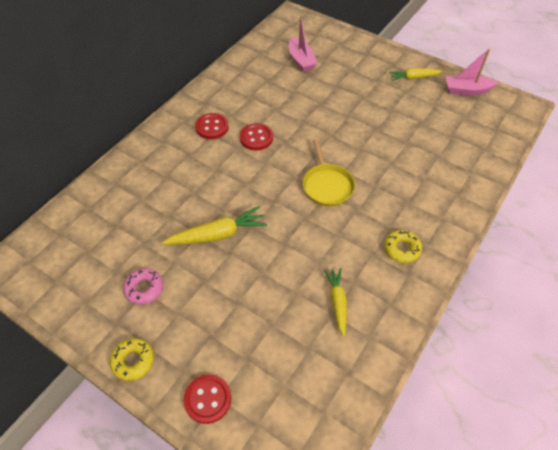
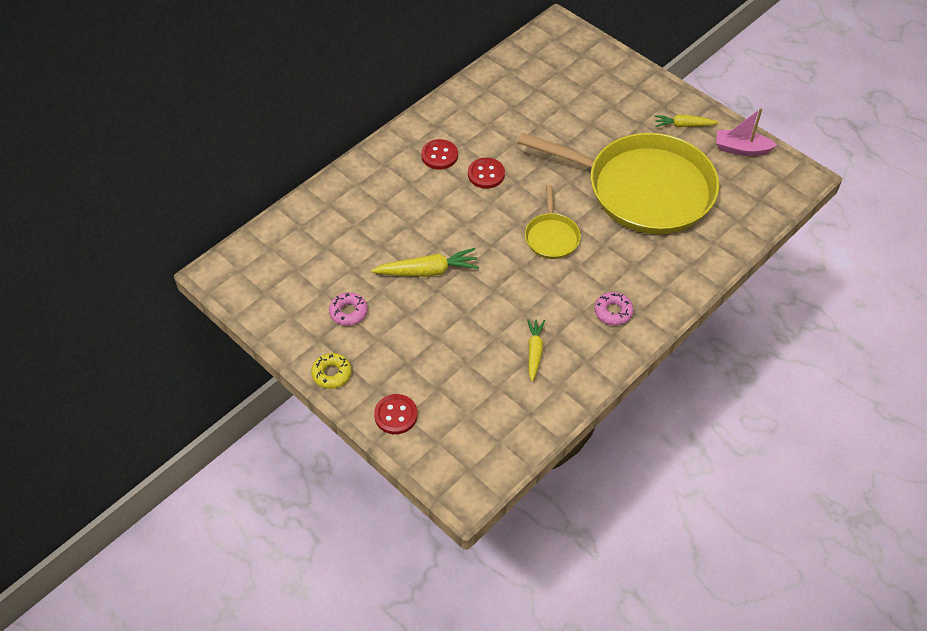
camera: 10 degrees right, 0 degrees up
pink boat [289,15,317,72] -> none
yellow donut [384,230,422,263] -> pink donut [594,292,634,326]
none -> yellow pan [518,133,719,234]

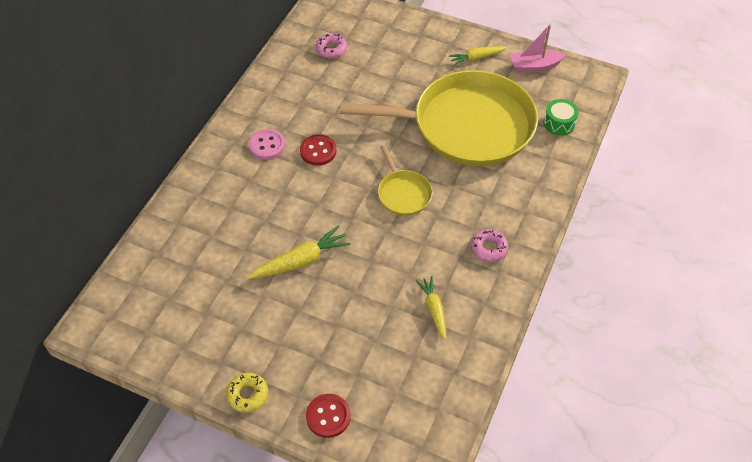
camera: 20 degrees left, 0 degrees up
pink donut [329,292,368,326] -> pink donut moved to [316,34,347,58]
red button [421,139,458,170] -> pink button [249,129,285,160]
none -> green drum [544,99,579,136]

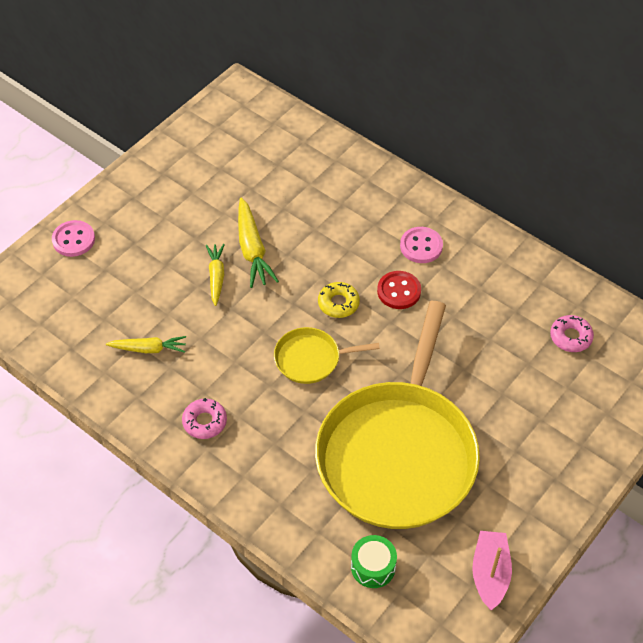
camera: 105 degrees right, 0 degrees up
yellow donut [226,373,268,412] -> yellow donut moved to [318,282,360,318]
red button [306,394,351,438] -> pink button [52,220,95,257]
yellow carrot [449,46,507,66] -> yellow carrot moved to [206,244,225,306]

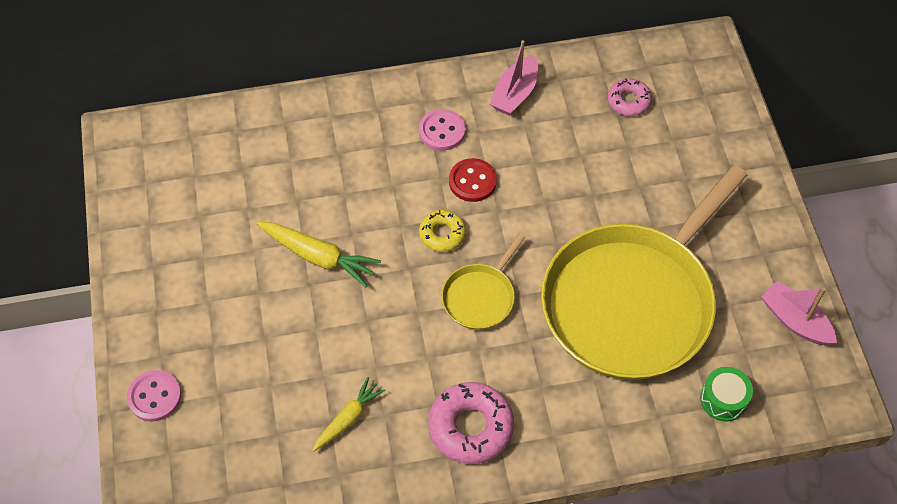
camera: 50 degrees left, 5 degrees up
pink donut [182,398,227,439] -> pink donut [428,382,514,464], size x1.67
yellow carrot [206,244,225,306] -> none
yellow pan [315,301,480,529] -> yellow pan turned 75 degrees clockwise [541,165,747,380]
none -> pink boat [490,40,538,116]

